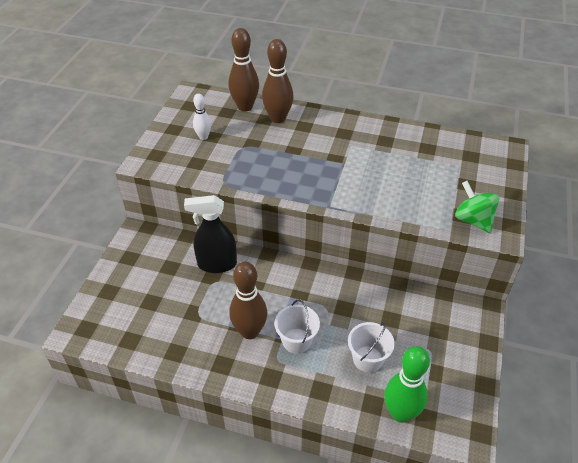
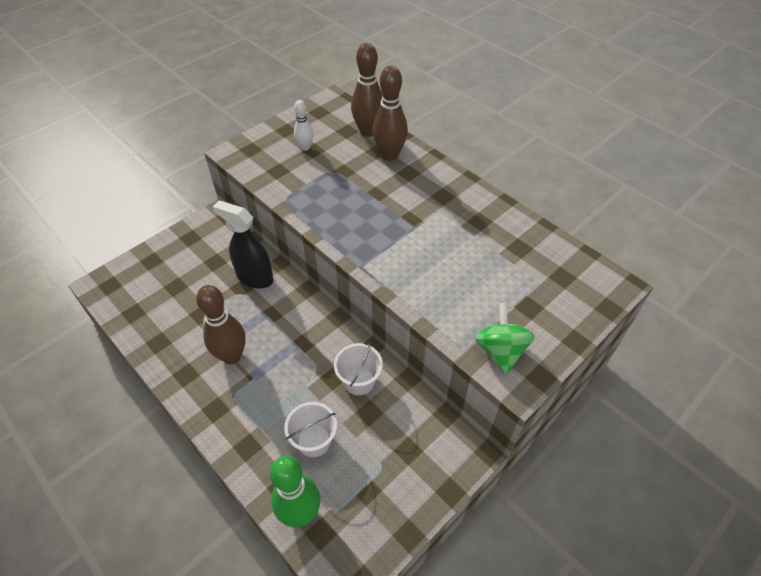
camera: 30 degrees right, 5 degrees up
white bucket [275,300,320,354] -> white bucket moved to [334,341,383,395]

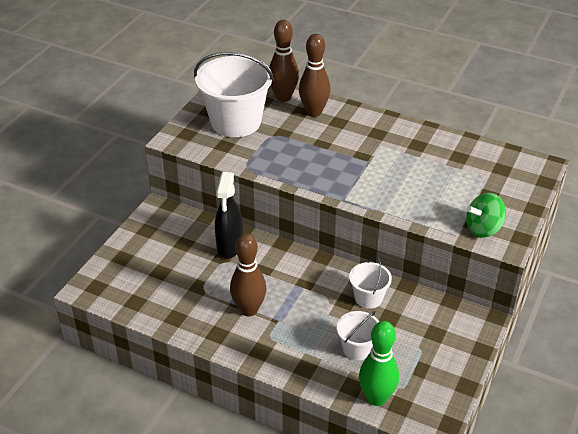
camera: 20 degrees left, 10 degrees down
black spray bottle [213,201,274,289] -> black spray bottle turned 90 degrees counterclockwise [215,172,243,258]
white bowling pin [294,100,313,151] -> white bucket [194,52,274,137]
green spinning top [475,303,534,375] -> green spinning top turned 90 degrees counterclockwise [466,193,506,238]

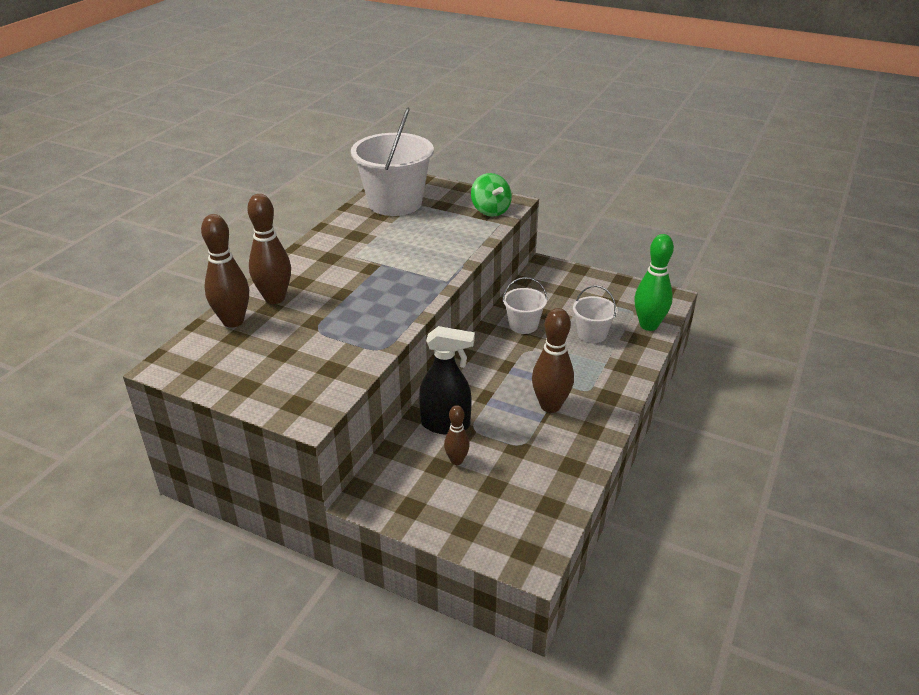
camera: 90 degrees left, 5 degrees down
white bucket [194,52,274,137] -> white bucket moved to [351,107,434,216]
none -> brown bowling pin [444,405,470,465]

